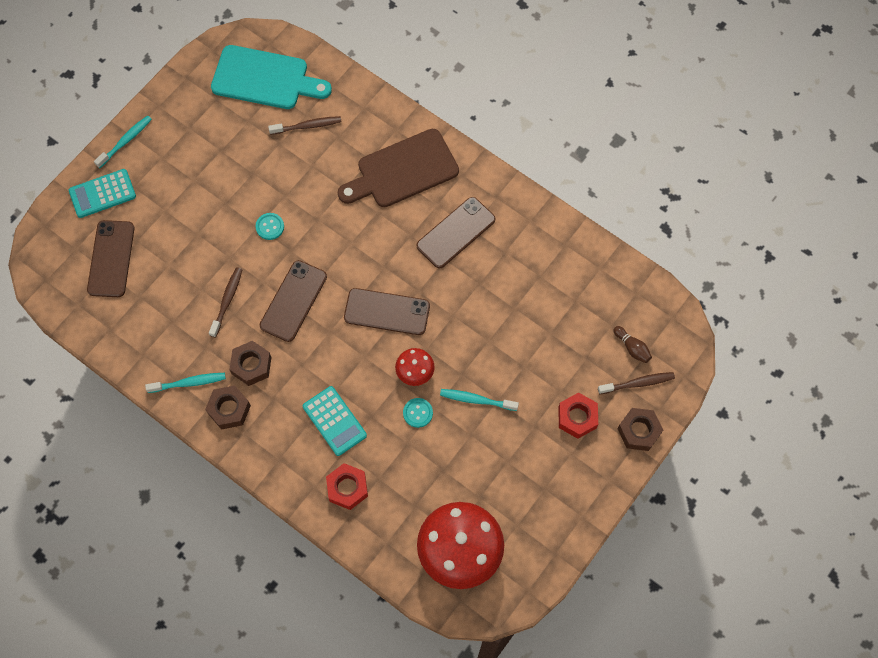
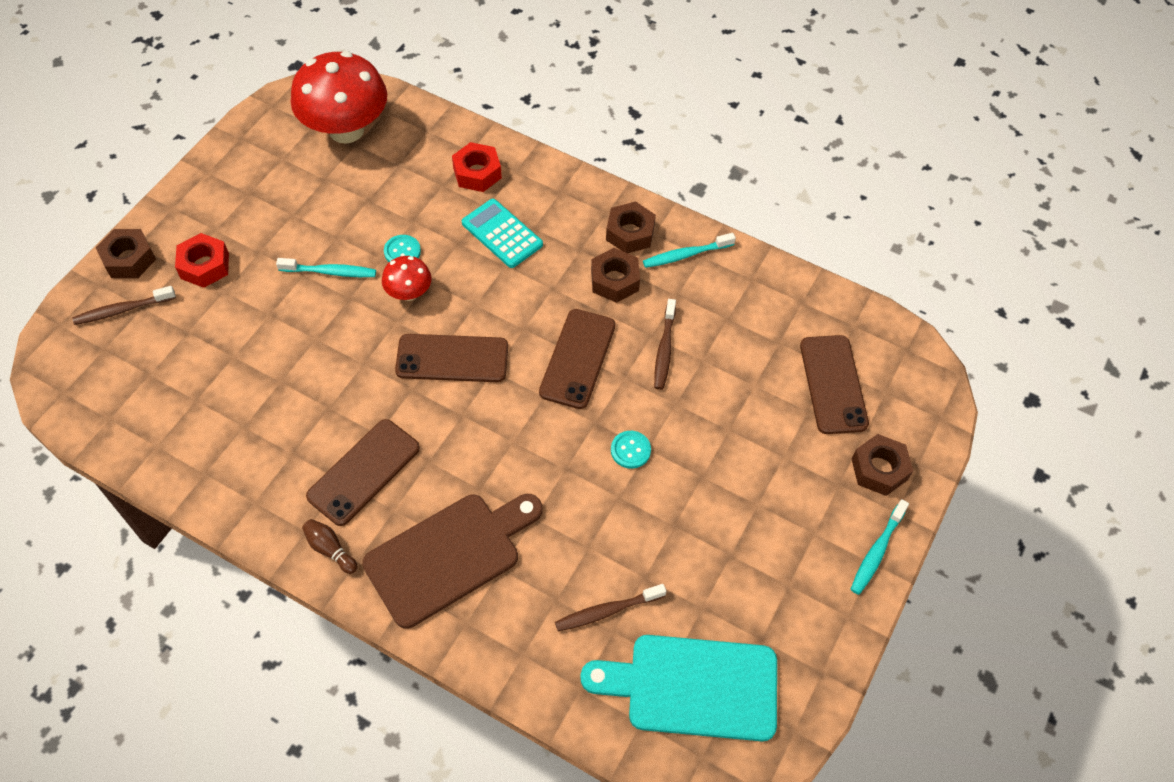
camera: 170 degrees right, 10 degrees down
turquoise calculator [69,169,136,218] -> brown nut [851,434,913,496]
brown bowling pin [613,326,652,363] -> brown bowling pin moved to [302,519,358,574]

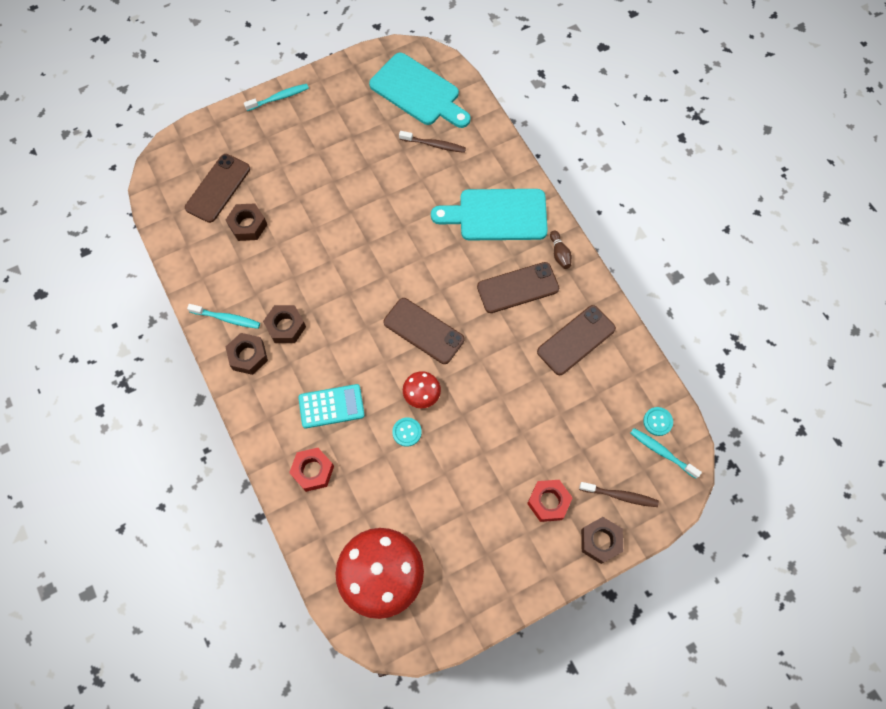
camera: 145 degrees left, 10 degrees up
turquoise toothbrush [276,258,376,277] -> turquoise toothbrush moved to [630,428,702,479]
brown cutting board [362,494,543,629] -> turquoise cutting board [431,189,548,240]
turquoise calculator [462,199,543,268] -> turquoise calculator turned 90 degrees counterclockwise [298,384,365,428]
brown phone [539,309,616,409] -> brown phone moved to [537,305,616,375]
turquoise button [611,431,651,469] -> turquoise button moved to [643,407,673,436]
brown toothbrush [654,299,676,390] -> none
brown nut [851,434,913,496] -> brown nut moved to [226,203,267,241]

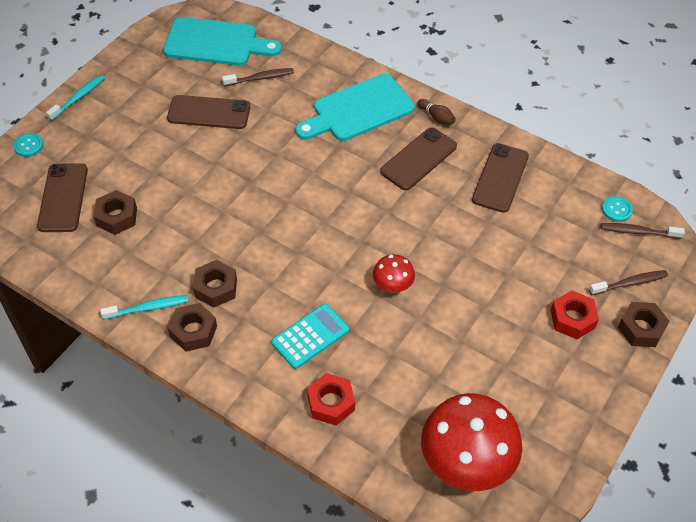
camera: 30 degrees left, 15 degrees down
brown phone [383,298,464,364] -> brown phone moved to [167,95,250,129]
turquoise button [392,417,422,447] -> turquoise button moved to [13,133,44,157]
turquoise toothbrush [630,428,702,479] -> brown toothbrush [601,223,685,239]

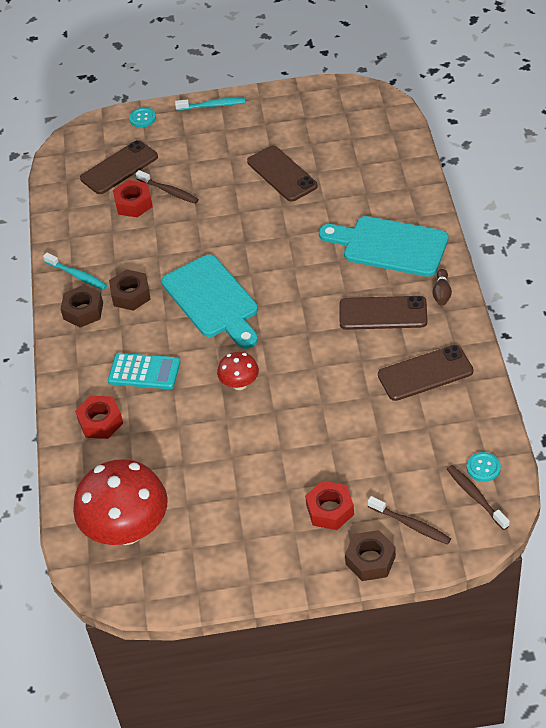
camera: 55 degrees right, 5 degrees down
brown nut [93,190,137,235] -> red nut [113,180,153,217]
turquoise cutting board [163,17,282,66] -> turquoise cutting board moved to [162,255,258,349]
brown toothbrush [222,68,294,86] -> brown toothbrush moved to [136,170,199,204]

